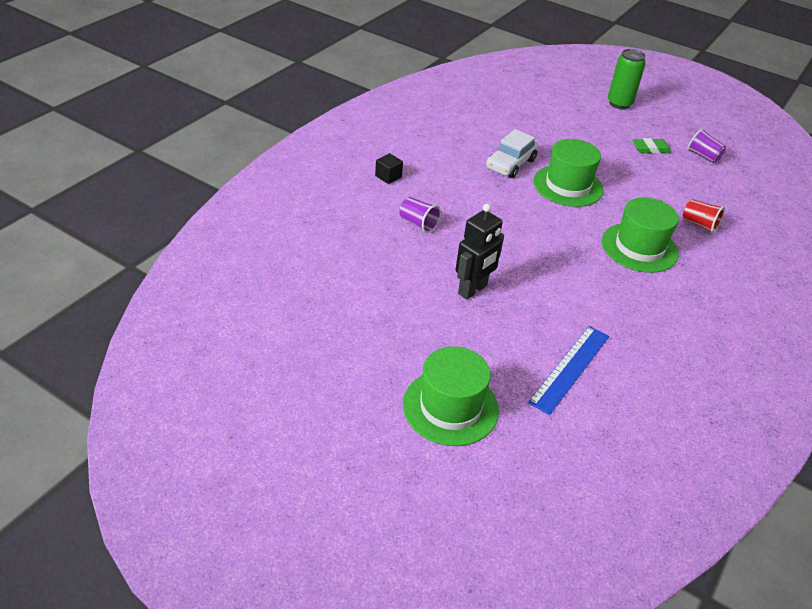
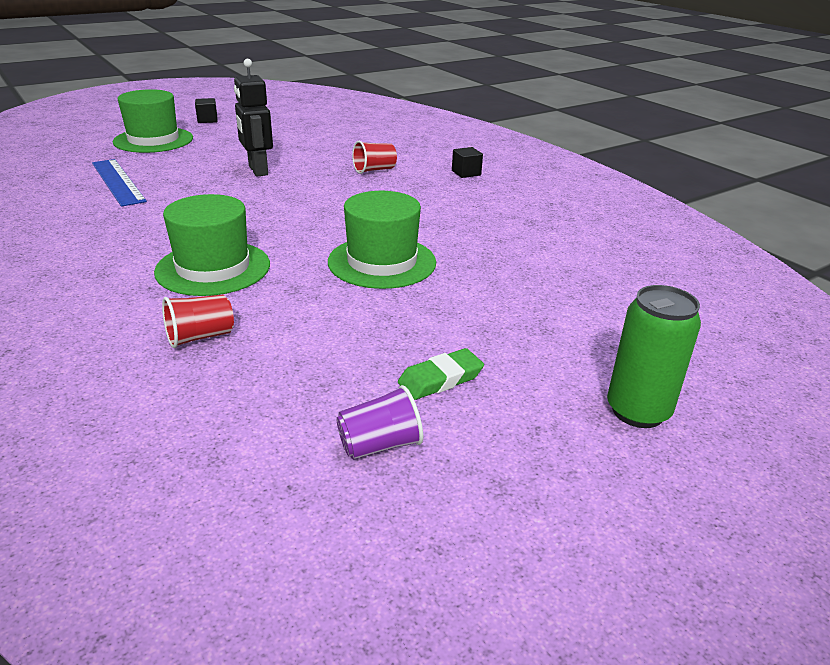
camera: 115 degrees right, 10 degrees down
purple cup [399,197,441,233] -> red cup [352,141,397,174]
white car [486,129,538,178] -> none
green eraser [632,138,671,154] -> green eraser turned 45 degrees clockwise [398,348,484,400]
none -> black cube [195,98,218,123]

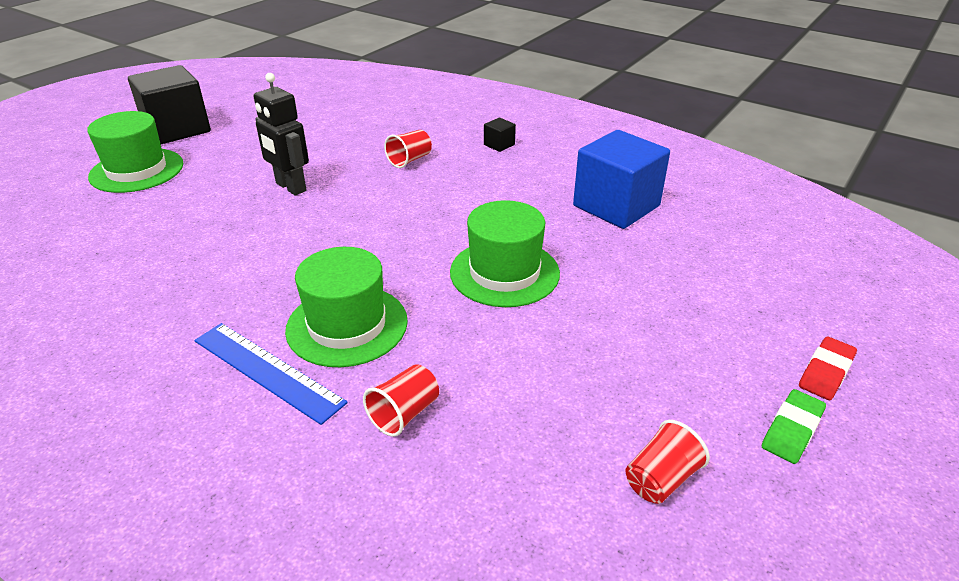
camera: 20 degrees left, 5 degrees up
blue ruler [92,159,147,207] -> blue ruler moved to [194,323,348,425]
black cube [195,98,218,123] -> black cube [128,65,211,144], size x2.42
purple cup [336,385,423,460] -> red cup [625,420,710,504]
green eraser [398,348,484,400] -> green eraser moved to [762,389,826,464]
green can [607,285,701,428] -> red eraser [799,336,857,400]
none -> blue cube [573,130,670,229]

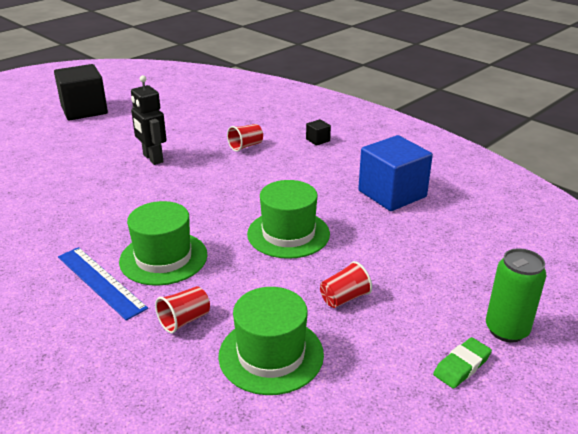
camera: 10 degrees right, 5 degrees down
green hat [87,111,183,193] -> green hat moved to [218,287,324,395]
red cup [625,420,710,504] -> red cup moved to [320,261,372,308]
red eraser [799,336,857,400] -> green can [486,248,546,342]

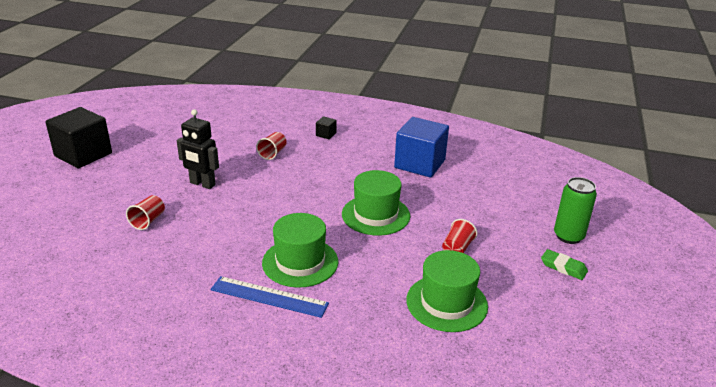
camera: 30 degrees left, 0 degrees up
red cup [155,286,210,334] -> red cup moved to [126,195,165,230]
green eraser [433,337,492,389] -> green eraser turned 75 degrees counterclockwise [541,249,588,280]

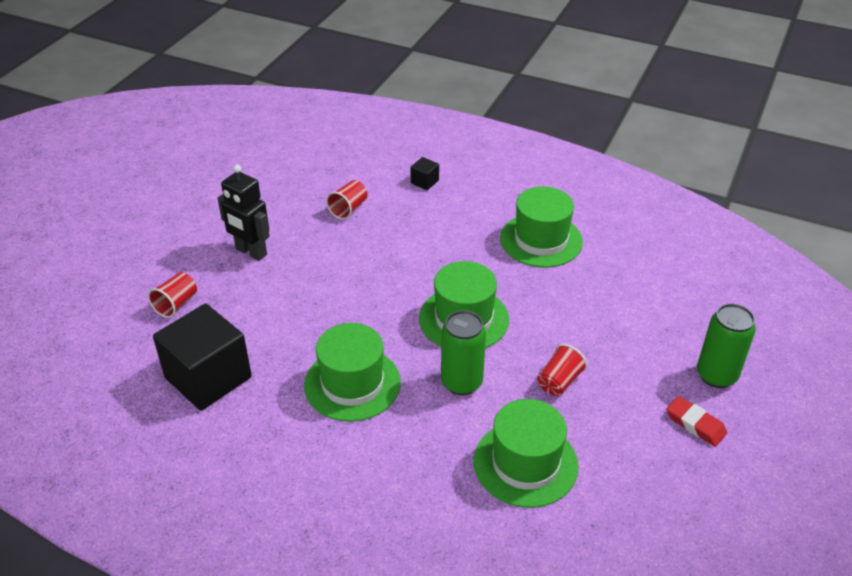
camera: 10 degrees right, 10 degrees up
black cube [45,107,112,168] -> black cube moved to [153,304,252,411]
blue ruler [211,276,329,318] -> none
blue cube [394,117,449,177] -> green hat [500,186,583,268]
green eraser [541,249,588,280] -> red eraser [666,396,727,447]
none -> green can [441,310,486,395]

